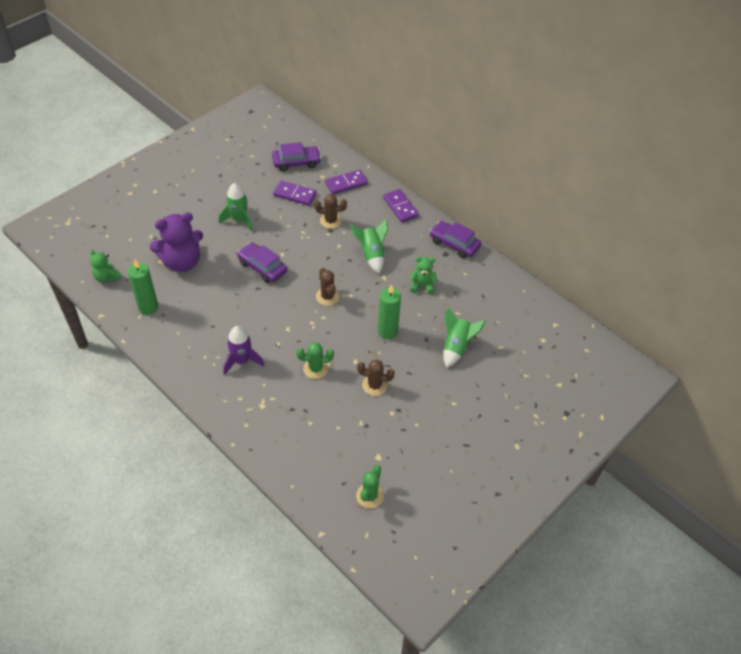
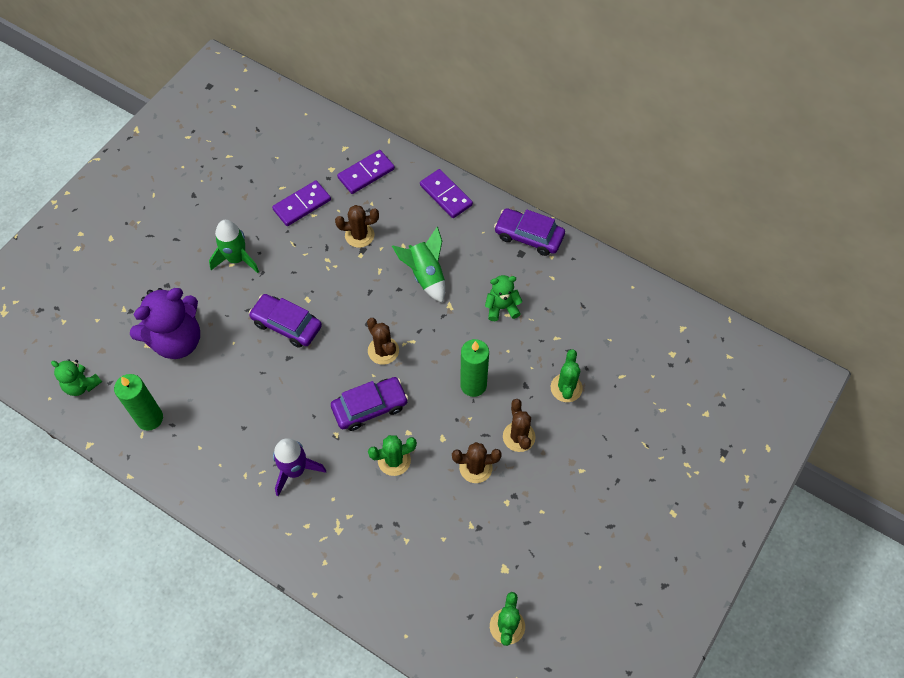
camera: 10 degrees left, 10 degrees up
purple car [272,142,321,171] -> purple car moved to [331,377,408,431]
purple domino [273,181,317,206] -> purple domino turned 45 degrees counterclockwise [272,180,331,226]
green rocket [443,307,486,368] -> green cactus [551,349,583,402]
none -> brown cactus [503,399,536,452]

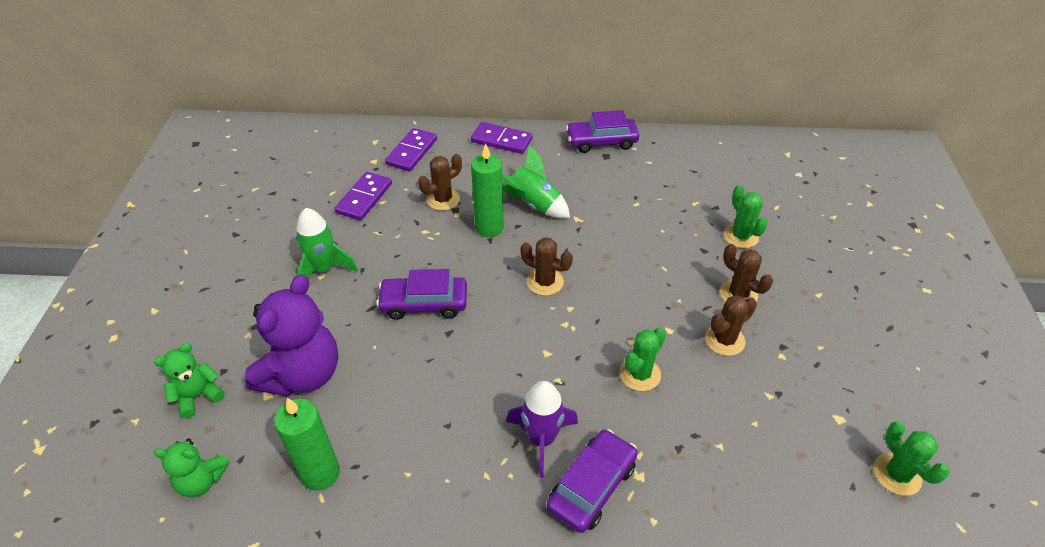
camera: 30 degrees left, 15 degrees down
purple car [331,377,408,431] -> purple car moved to [547,429,638,533]
green candle [460,339,489,397] -> green candle moved to [471,143,504,237]
green teddy bear [485,275,523,321] -> green teddy bear moved to [154,343,225,419]

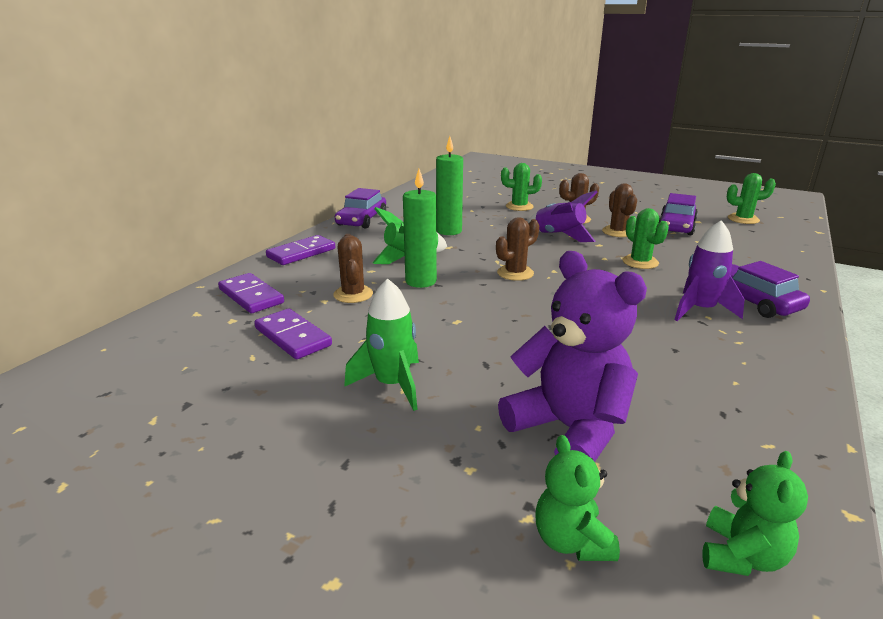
camera: 65 degrees left, 20 degrees down
green candle [274,398,340,491] -> green candle moved to [436,136,463,235]
purple car [376,269,467,320] -> purple car moved to [658,193,698,235]
none -> purple rocket [528,190,597,242]

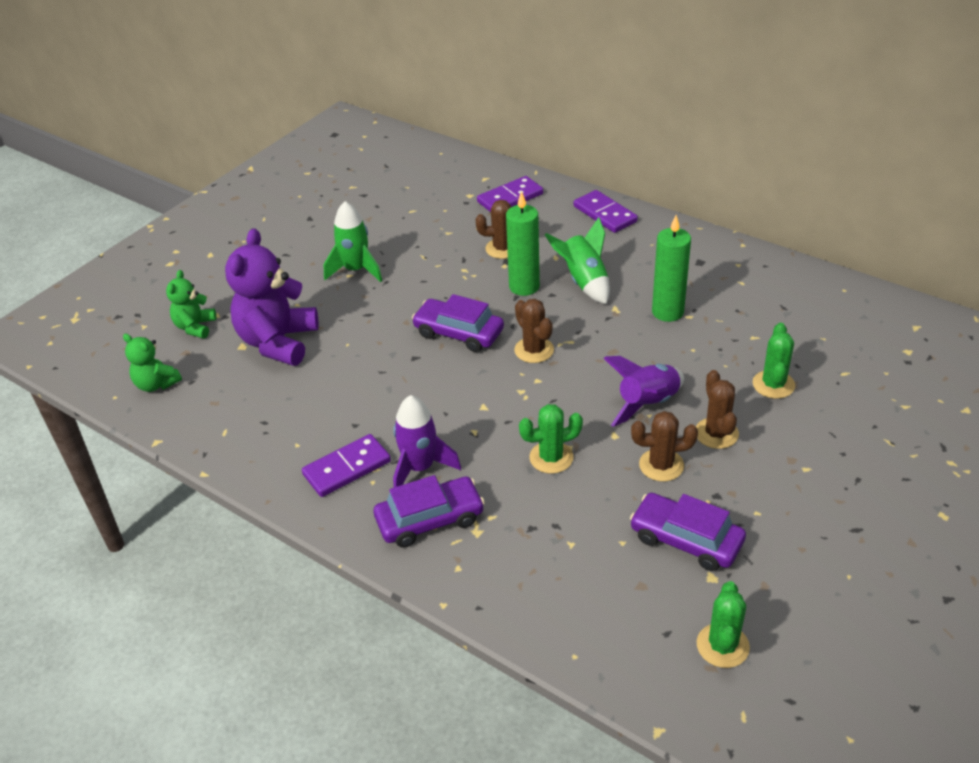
camera: 100 degrees right, 15 degrees up
purple domino [254,308,332,359] -> purple domino moved to [302,434,391,497]
purple car [335,188,386,229] -> purple car moved to [412,294,504,352]
purple teddy bear [498,251,647,462] -> purple teddy bear turned 135 degrees clockwise [225,228,319,366]
green teddy bear [535,435,620,561] -> green teddy bear turned 75 degrees counterclockwise [166,270,216,338]

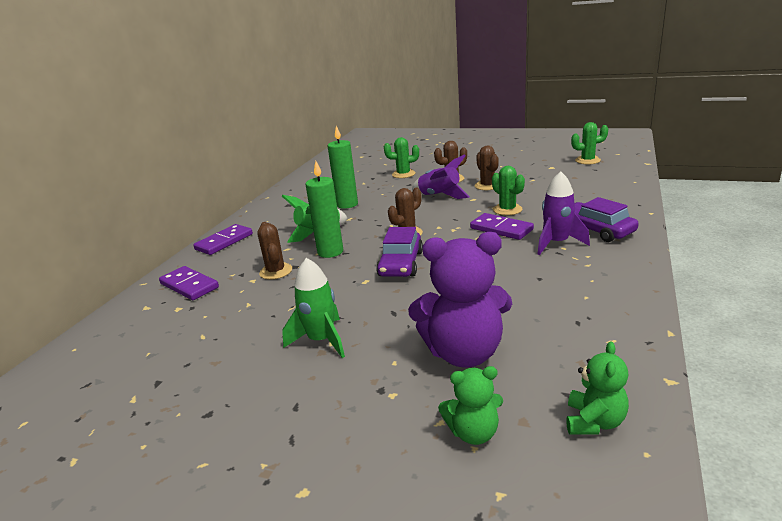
camera: 105 degrees left, 15 degrees down
purple domino [302,434,391,497] -> purple domino moved to [470,213,534,240]
purple car [630,493,746,571] -> none

